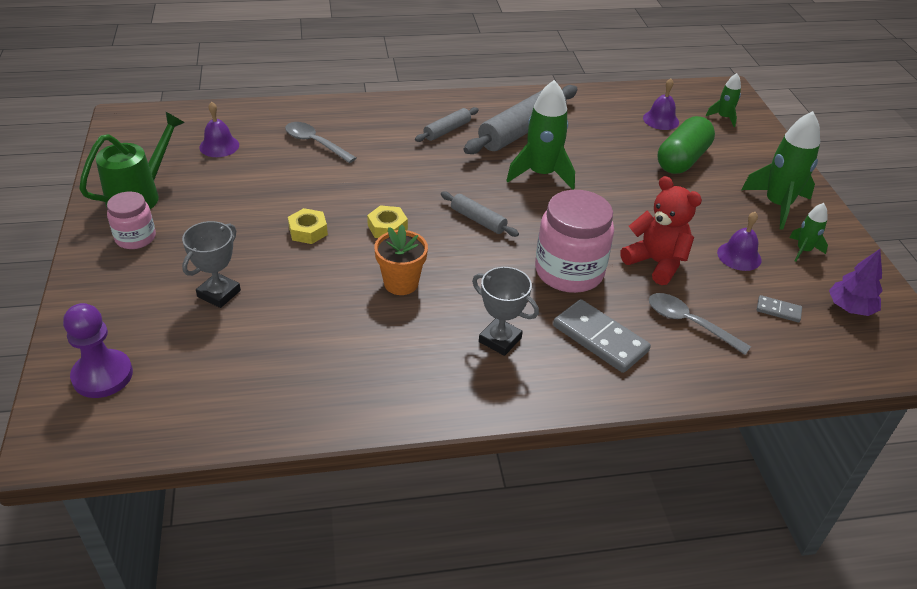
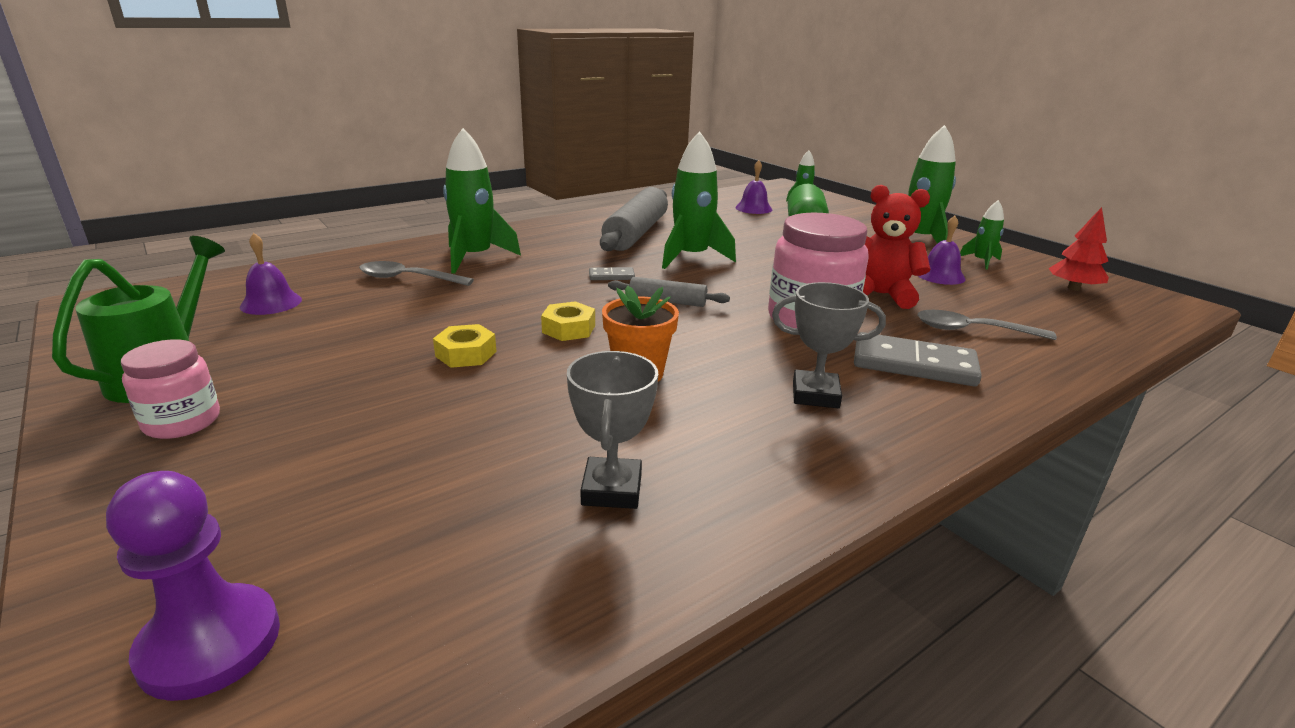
camera: 25 degrees left, 15 degrees down
grey trophy [182,221,241,308] -> grey trophy moved to [567,351,658,509]
grey rolling pin [415,107,479,142] -> none
grey domino [757,295,802,322] -> grey domino moved to [589,267,635,280]
purple tree [829,249,883,316] -> red tree [1048,207,1109,291]
none -> green rocket [443,128,521,274]

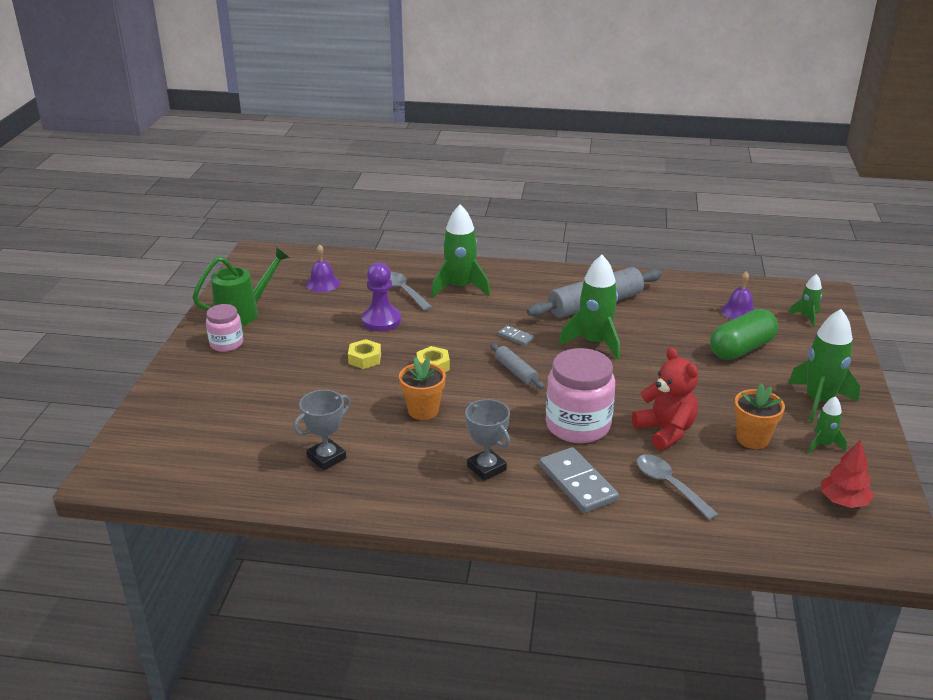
camera: 45 degrees right, 5 degrees up
purple pawn [106,471,280,701] -> purple pawn moved to [361,262,401,331]
purple bell [918,216,966,285] -> orange flower pot [734,383,785,449]

